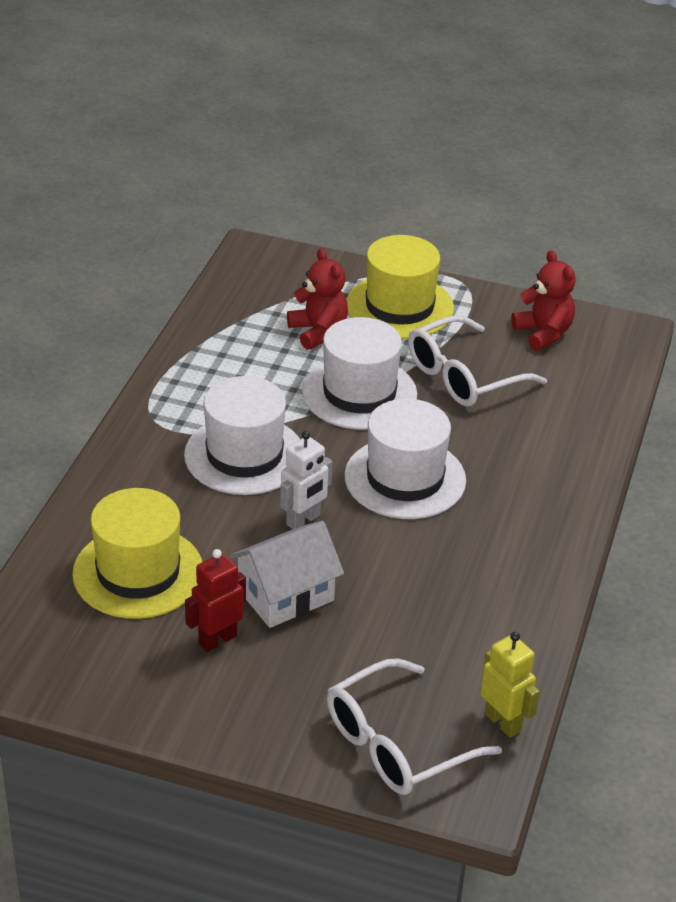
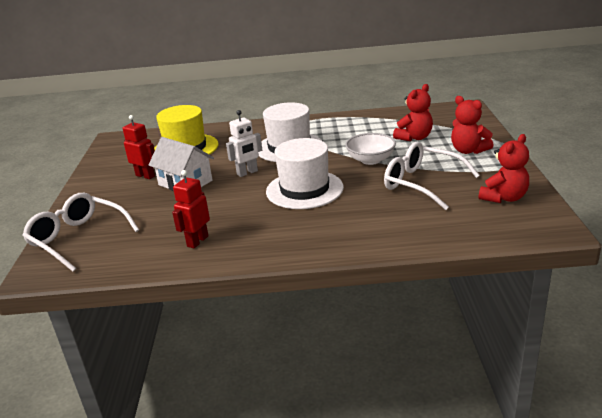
camera: 75 degrees right, 10 degrees down
white robot [280,431,332,529] -> white robot turned 60 degrees counterclockwise [226,110,262,177]
white hat [302,317,417,430] -> white bowl [345,133,396,165]
yellow hat [346,235,454,339] -> red teddy bear [451,96,494,154]
yellow robot [480,632,540,738] -> none
none -> red robot [172,170,210,248]

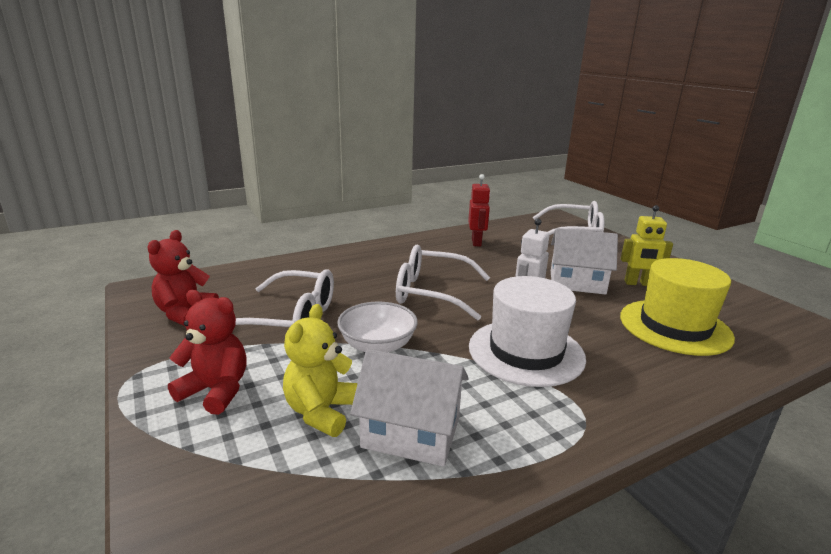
camera: 150 degrees right, 5 degrees down
red robot [123,115,155,179] -> yellow robot [621,205,673,286]
white hat [266,138,344,209] -> white glasses [396,245,490,320]
red teddy bear [393,84,433,141] -> yellow teddy bear [283,304,358,437]
none -> white house [350,349,469,467]

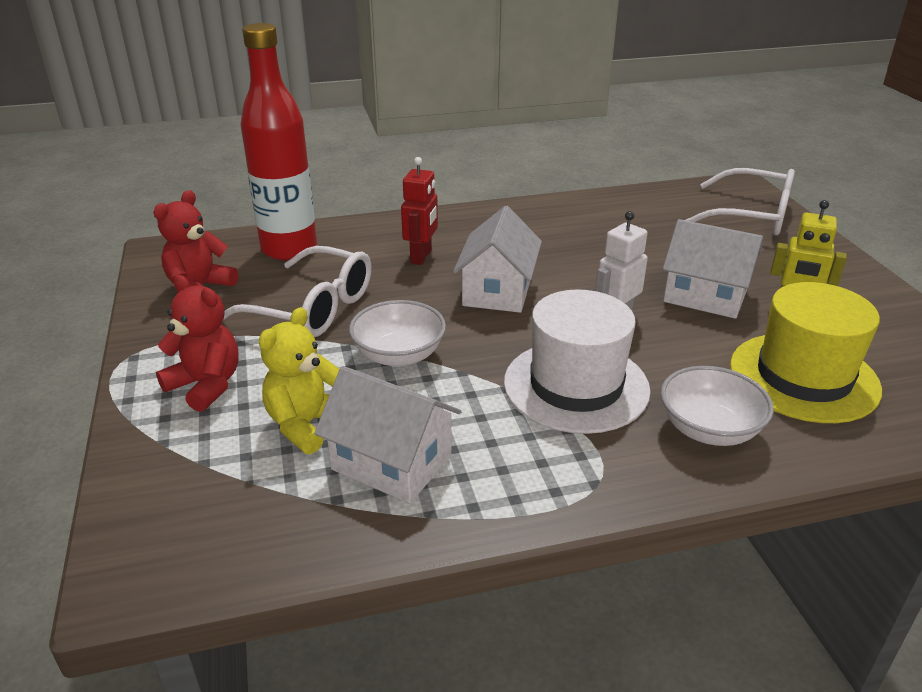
camera: 15 degrees right, 10 degrees up
white glasses [396,245,490,320] -> white house [453,206,542,313]
red robot [468,174,491,246] -> red robot moved to [401,157,438,265]
none -> red bottle [241,23,317,261]
none -> white bowl [661,366,774,446]

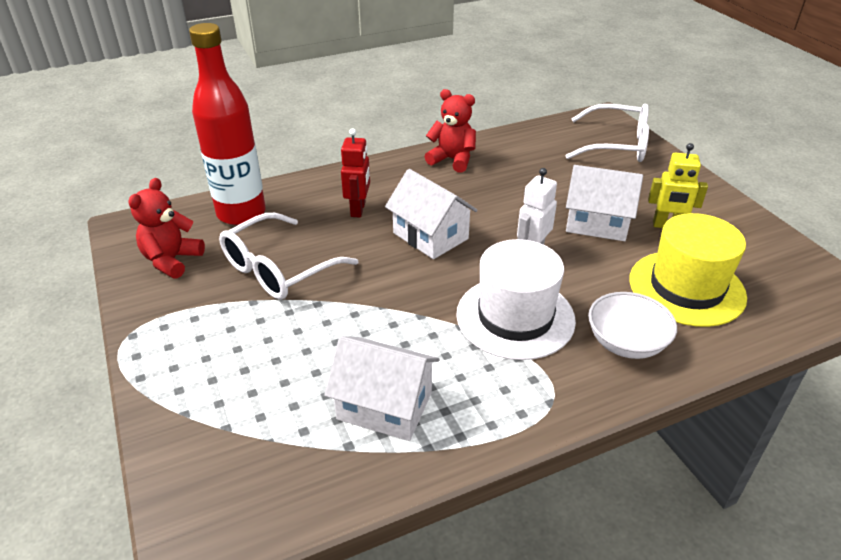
camera: 10 degrees left, 5 degrees up
red teddy bear [156,275,239,412] -> red teddy bear moved to [424,89,476,173]
white glasses [223,246,372,337] -> white glasses turned 120 degrees clockwise [219,213,358,300]
yellow teddy bear [259,307,339,454] -> none
white bowl [349,300,446,367] -> none
white house [453,206,542,313] -> white house turned 45 degrees counterclockwise [385,169,478,259]

